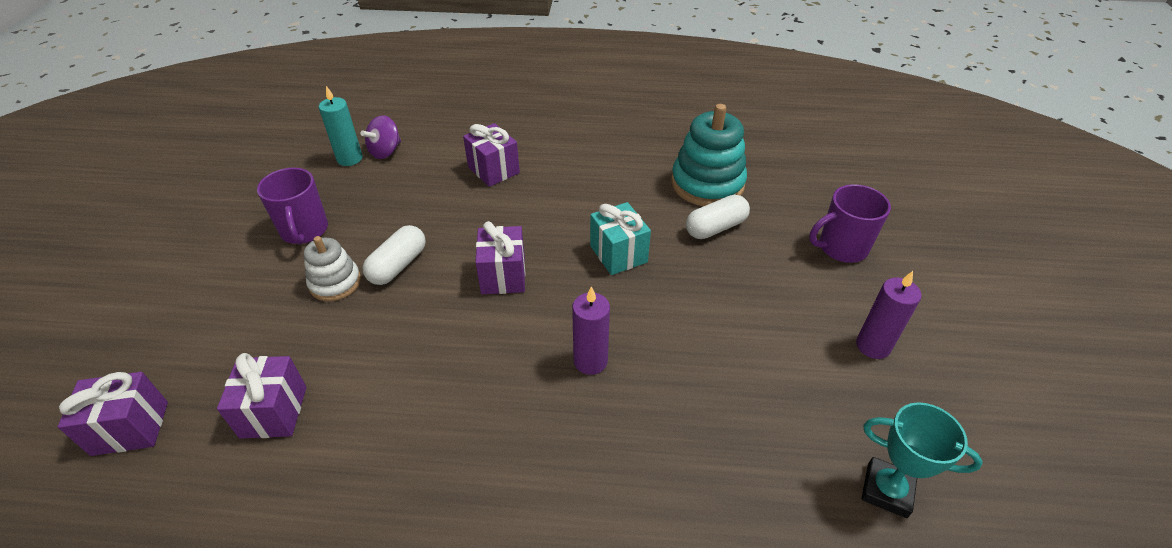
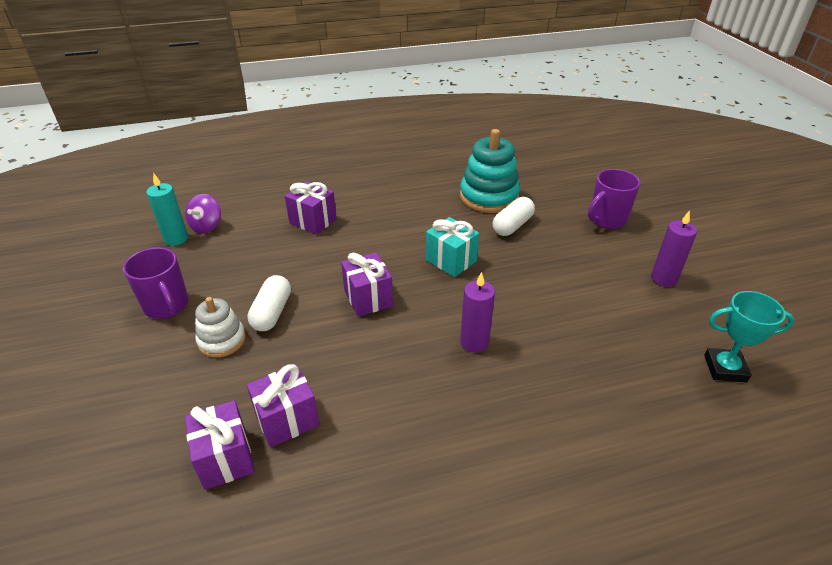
camera: 20 degrees left, 5 degrees down
purple gift [58,372,168,456] -> purple gift moved to [247,364,320,447]

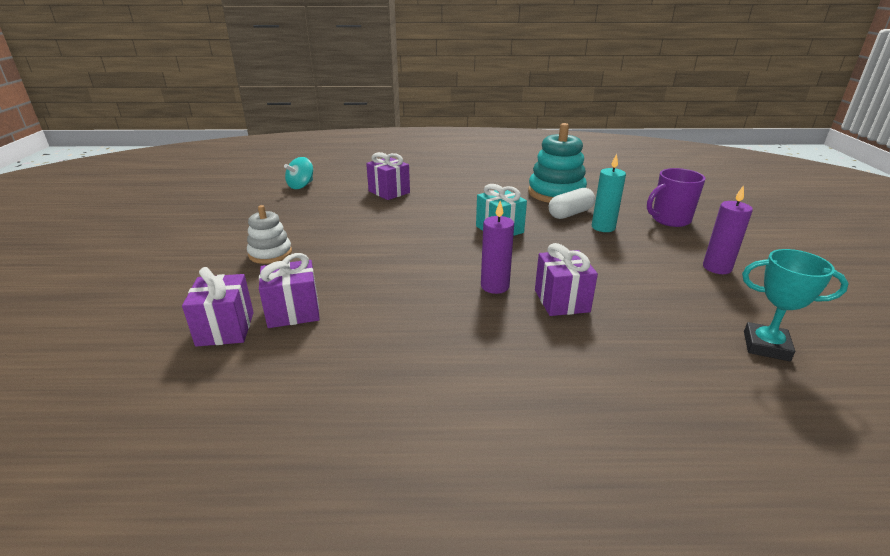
camera: 15 degrees right, 10 degrees down
purple mug [123,247,189,319] -> none
turquoise candle [147,174,188,246] -> turquoise candle moved to [592,154,626,232]
purple spinning top [185,194,221,233] -> turquoise spinning top [284,157,313,189]
white capsule [247,275,291,331] -> none
purple gift [341,252,393,317] -> purple gift moved to [535,243,598,316]

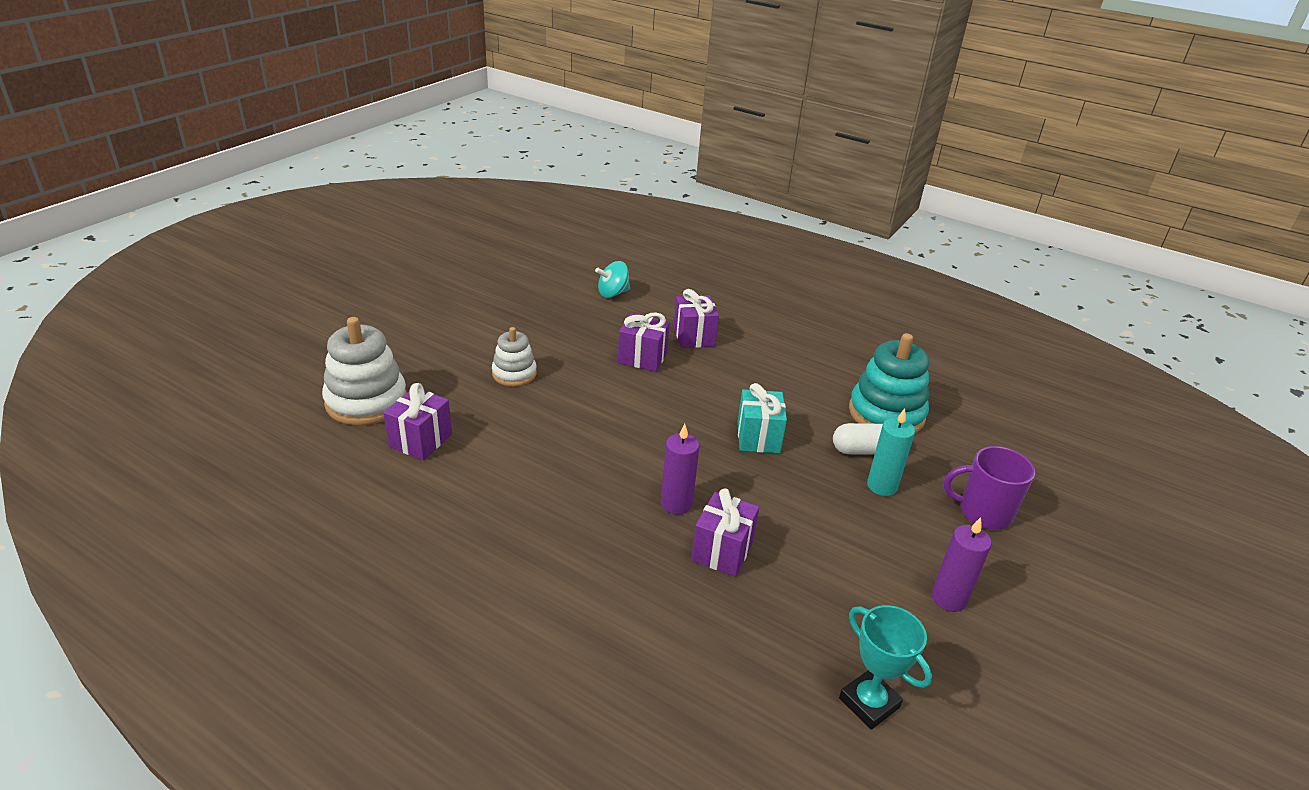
camera: 30 degrees right, 5 degrees up
purple gift [259,253,320,328] -> purple gift moved to [618,313,670,372]
none -> white stacking toy [322,317,407,425]

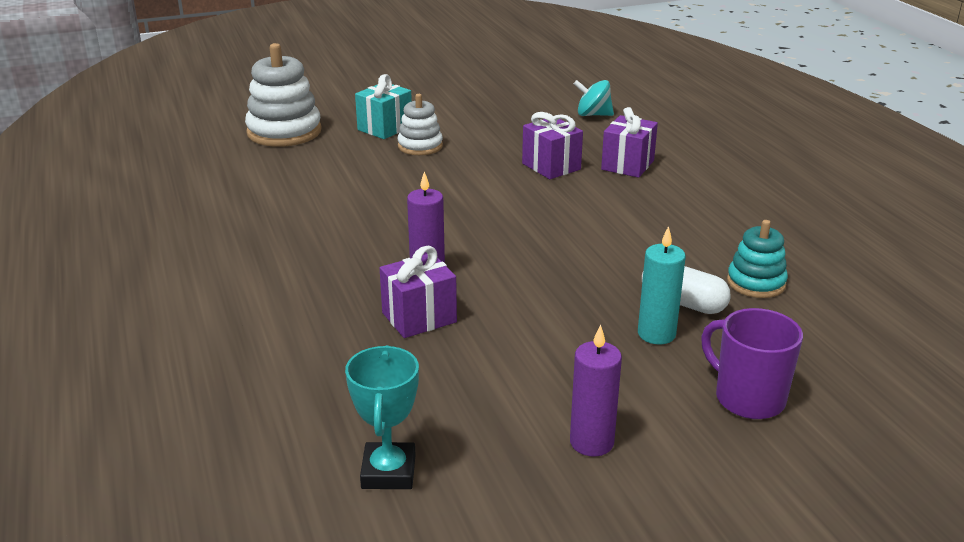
camera: 40 degrees right, 5 degrees down
purple gift [384,383,452,460] -> none
turquoise gift [737,383,787,453] -> turquoise gift moved to [355,74,412,139]
turquoise stacking toy [849,333,929,433] -> turquoise stacking toy [727,220,788,298], size x0.59

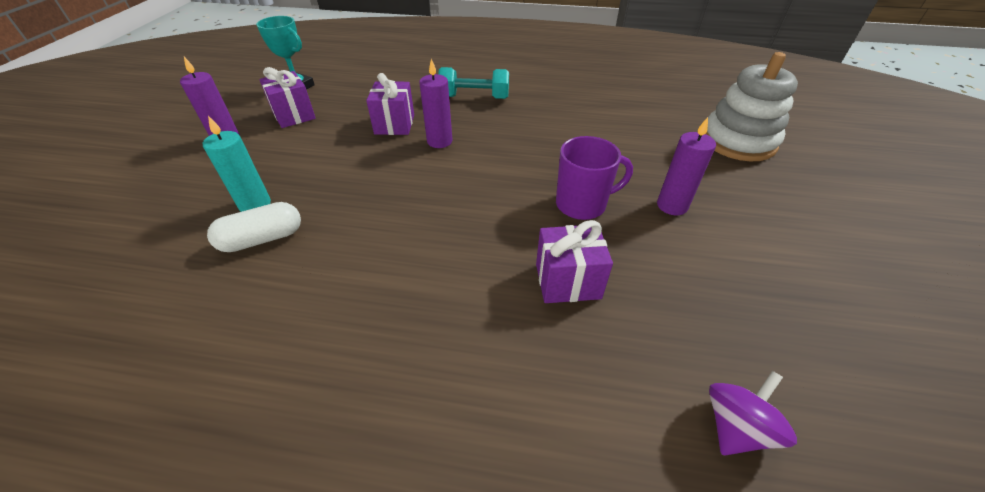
camera: 120 degrees right, 15 degrees up
turquoise gift [355,74,412,139] -> none
white stacking toy [398,94,443,155] -> purple candle [657,117,716,215]
turquoise spinning top [574,80,614,116] -> purple spinning top [709,371,797,455]
purple gift [601,107,658,178] -> purple gift moved to [259,67,316,128]
purple mug [701,308,803,419] -> purple mug moved to [556,136,633,220]
turquoise stacking toy [727,220,788,298] -> none
none -> turquoise dumbbell [438,67,509,99]

